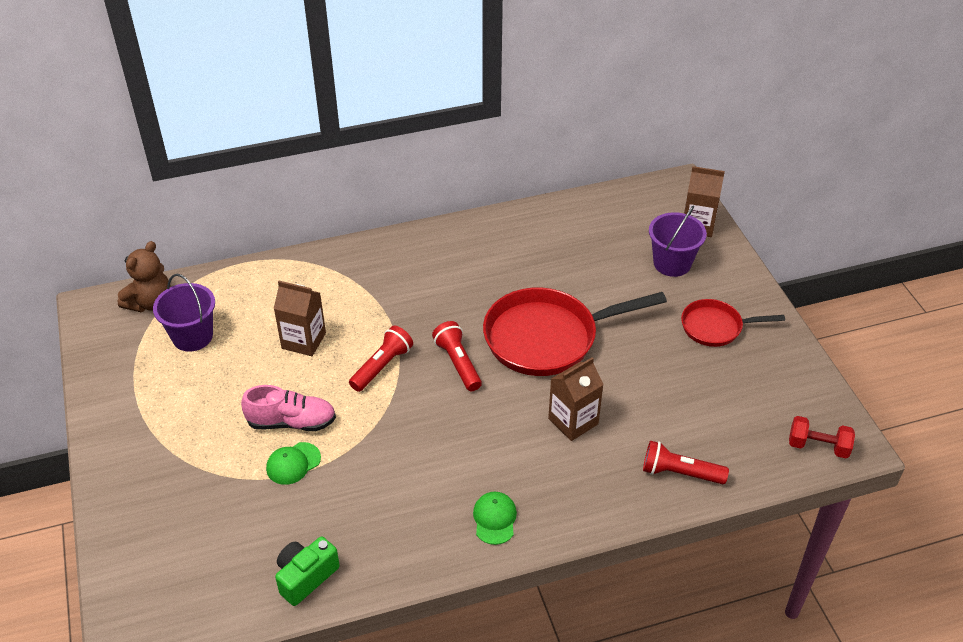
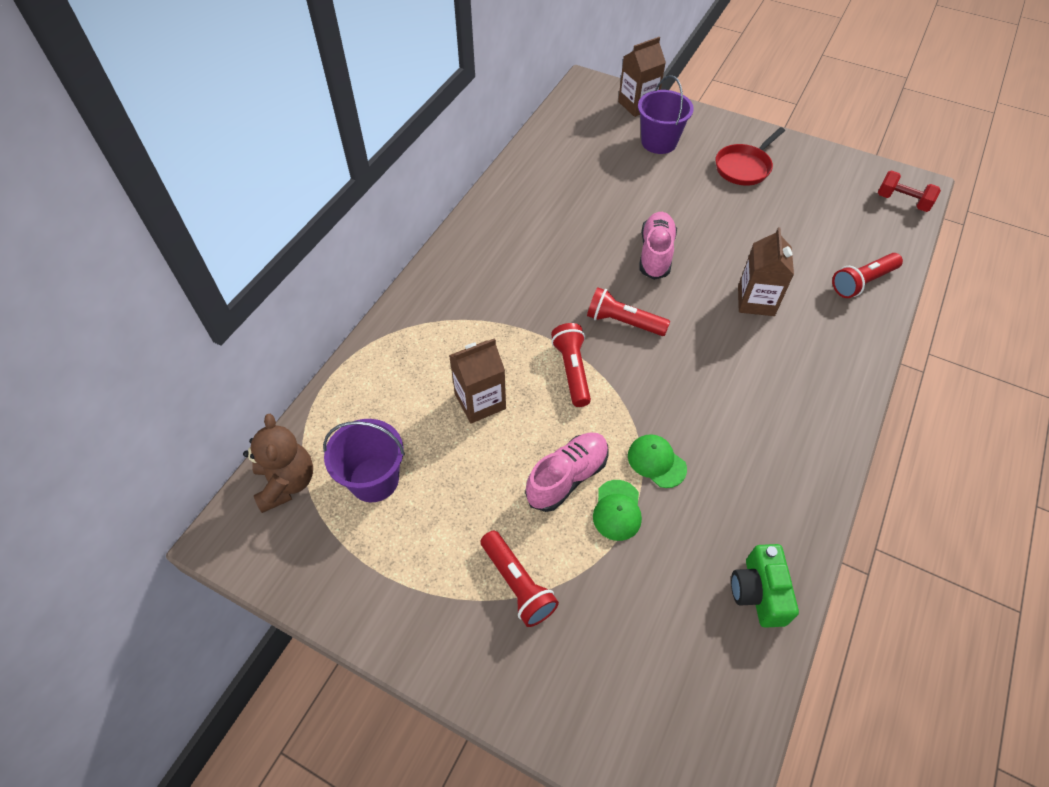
camera: 45 degrees left, 10 degrees up
green cap [473,492,517,545] -> green cap moved to [628,434,687,488]
red pan [483,288,667,376] -> pink shoe [639,212,677,280]
red dumbbell [789,416,855,459] -> red dumbbell turned 60 degrees clockwise [878,170,941,212]
none -> red flashlight [481,530,559,627]

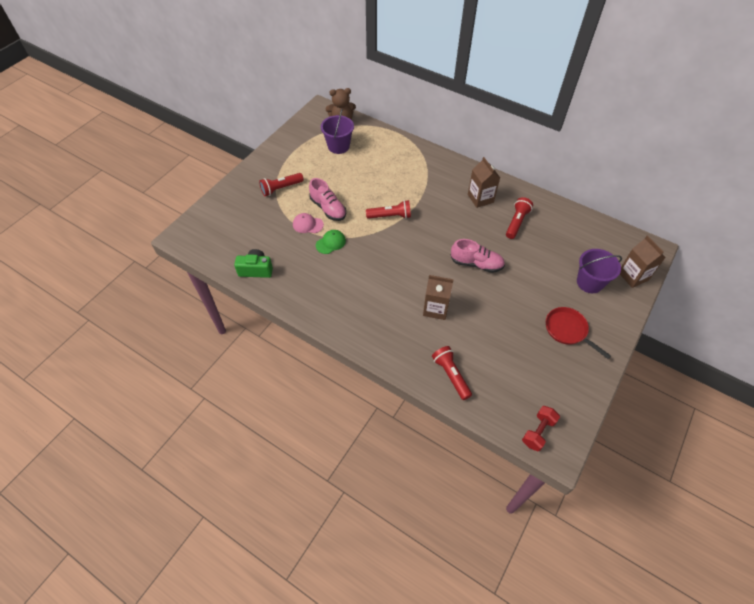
camera: 95 degrees right, 0 degrees up
brown carton [449,338,506,423] -> brown carton moved to [468,157,500,208]
red flashlight [587,287,670,336] -> red flashlight moved to [506,197,533,239]
green cap [593,480,642,541] -> pink cap [293,213,324,233]

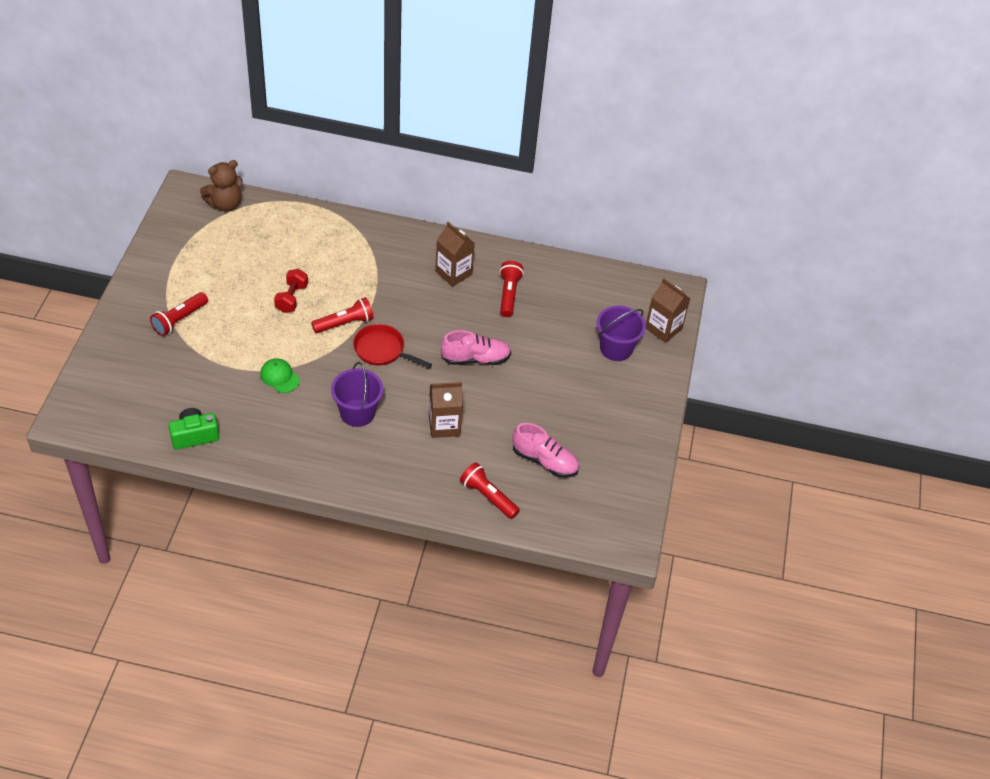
camera: 25 degrees left, 5 degrees down
pink cap [293,213,324,233] -> none
pink shoe [309,178,346,221] -> pink shoe moved to [512,423,579,478]
green cap [316,230,346,254] -> green cap turned 75 degrees counterclockwise [260,358,300,393]
purple bucket [321,109,354,154] -> purple bucket moved to [331,362,383,427]
red dumbbell [522,406,560,451] -> red dumbbell moved to [274,269,308,313]
red pan [546,307,611,359] -> red pan moved to [353,324,432,368]

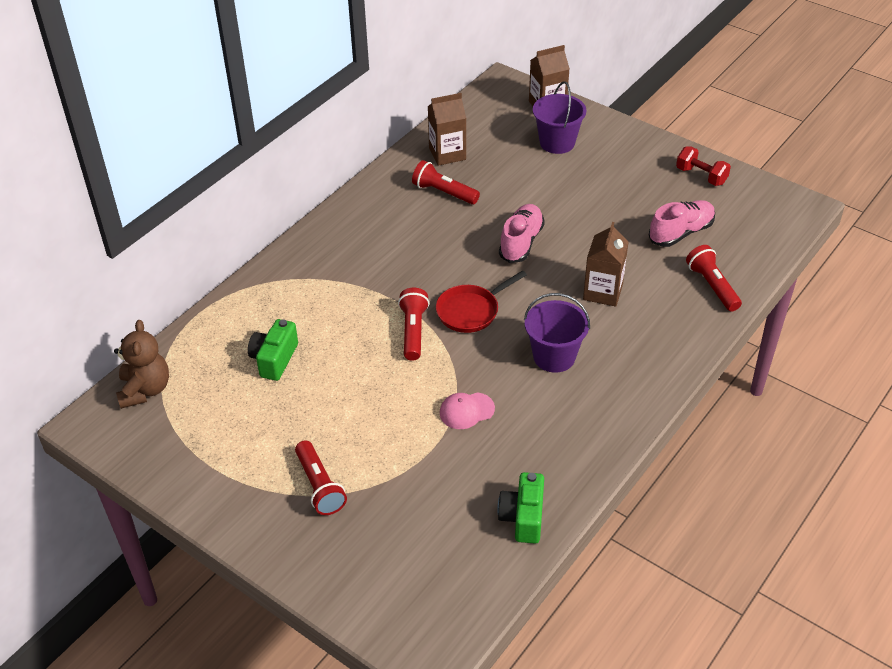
camera: 60 degrees left, 5 degrees down
green cap [260,358,300,393] -> pink cap [440,392,495,429]
red dumbbell [274,269,308,313] -> red dumbbell moved to [676,146,731,186]
brown carton [435,222,475,287] -> brown carton moved to [428,93,466,166]
red flashlight [460,462,520,519] -> red flashlight turned 90 degrees clockwise [686,245,742,312]
none -> green camera [248,319,298,381]

